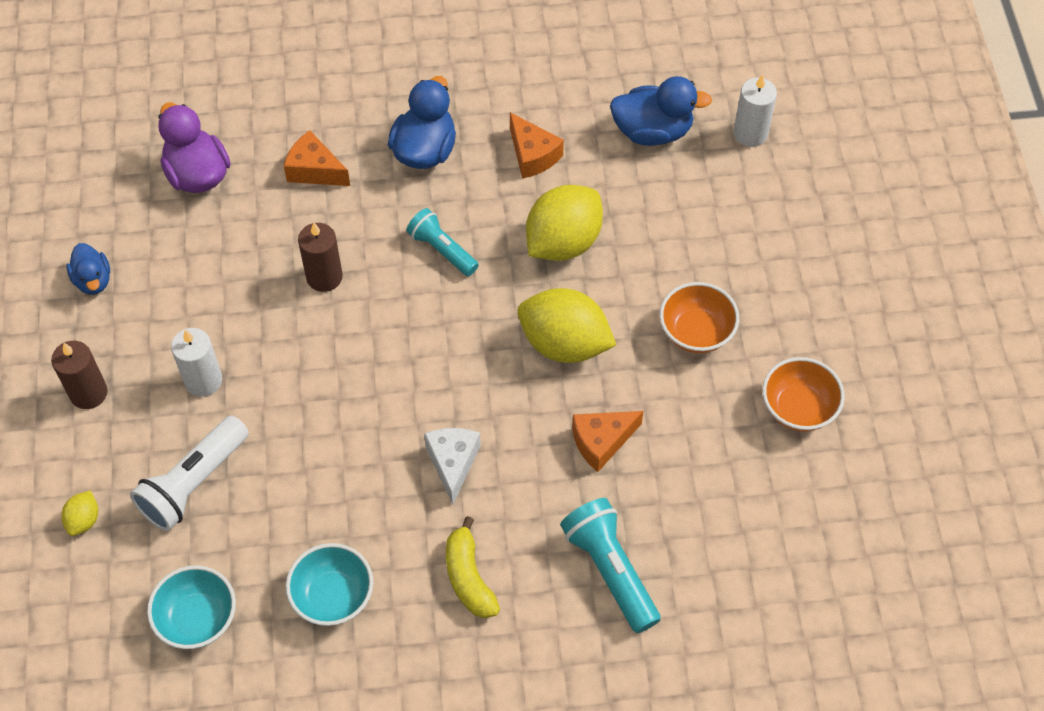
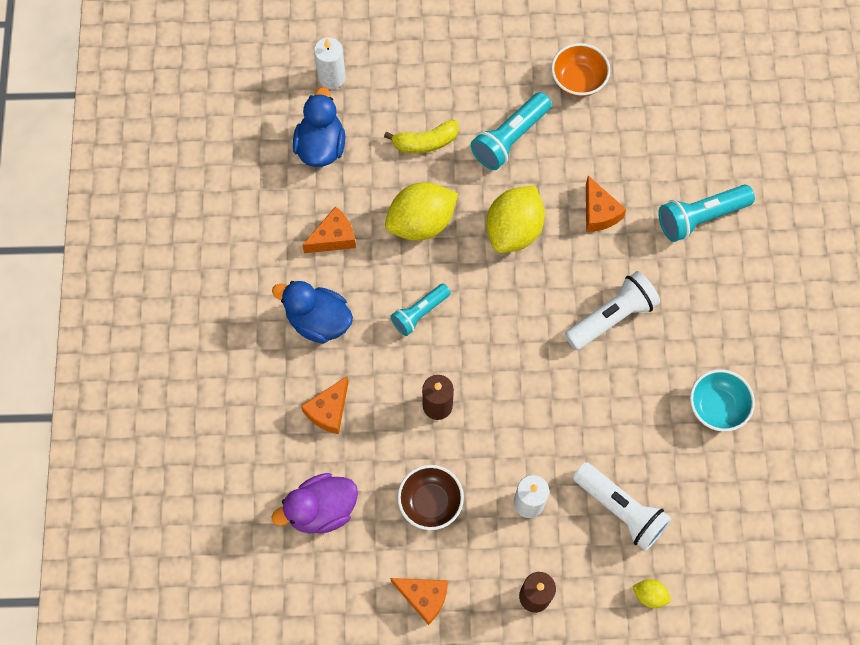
camera: 85 degrees left, 10 degrees up
blue duck [67,243,110,295] -> orange cheese [390,578,448,625]
turquoise bowl [147,565,236,649] -> none
white cheese [424,428,481,505] -> white flashlight [565,271,660,350]
yellow banana [446,516,500,618] -> yellow banana moved to [384,120,459,153]
yellow lemon [526,185,603,261] -> yellow lemon turned 75 degrees counterclockwise [385,182,458,241]
orange bowl [659,282,739,353] -> turquoise flashlight [471,92,552,170]
none -> brown bowl [397,465,464,530]

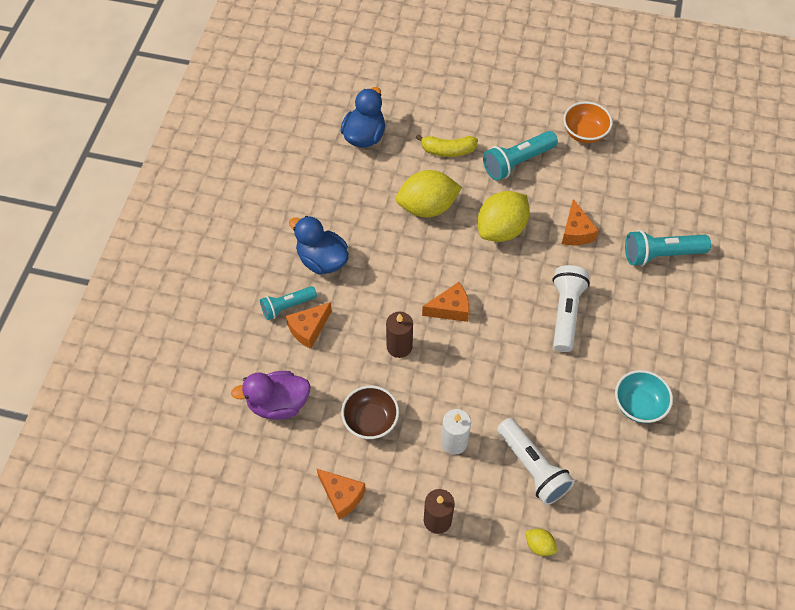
camera: 15 degrees right, 10 degrees down
orange cheese [302,206,356,253] -> orange cheese moved to [422,282,469,322]
white candle [314,37,346,89] -> none
turquoise flashlight [390,284,451,336] -> turquoise flashlight moved to [260,286,317,320]
white flashlight [565,271,660,350] -> white flashlight turned 60 degrees counterclockwise [553,265,590,352]

